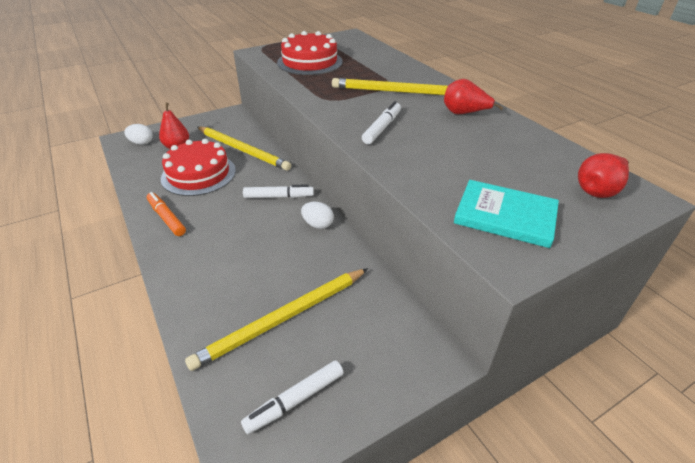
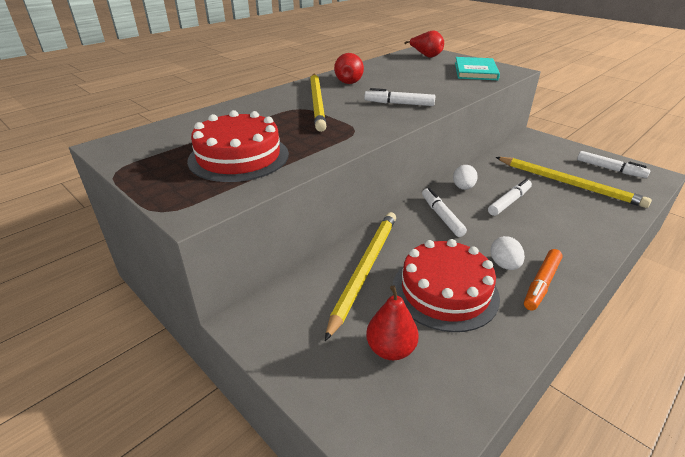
camera: 105 degrees left, 5 degrees down
white egg [124,124,153,145] -> white egg moved to [490,236,525,270]
none -> white marker [488,178,532,216]

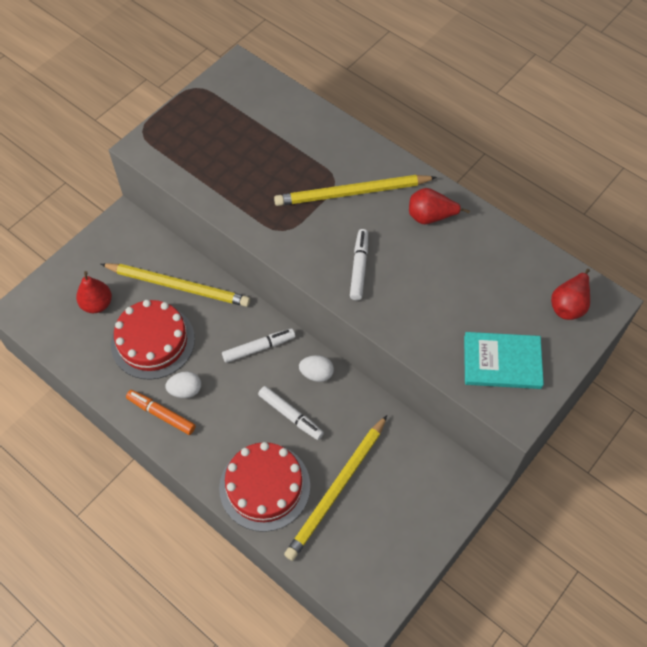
camera: 85 degrees right, 25 degrees up
red cake [187,110,289,182] -> red cake moved to [219,442,310,532]
white marker [577,151,650,178] -> none

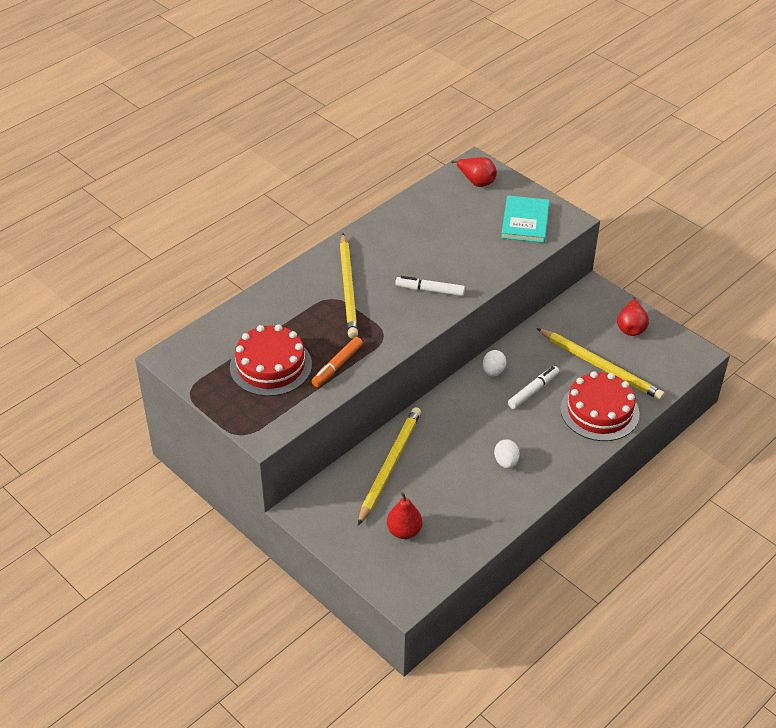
camera: 85 degrees left, 15 degrees down
red cake [111,300,195,380] -> red cake moved to [230,324,312,396]
orange marker [126,390,196,435] -> orange marker moved to [311,337,363,387]
white marker [222,328,295,363] -> none
red pear [409,188,470,224] -> red pear moved to [617,297,649,336]

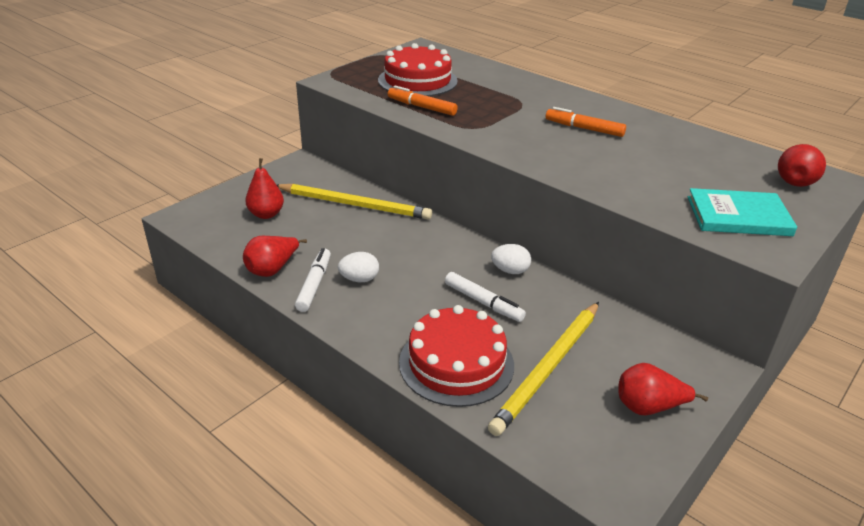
camera: 85 degrees right, 10 degrees down
yellow pencil [340,233,358,338] -> none
white marker [395,276,465,296] -> white marker moved to [295,248,331,312]
none -> red pear [243,236,307,277]
none -> orange marker [546,107,626,137]

